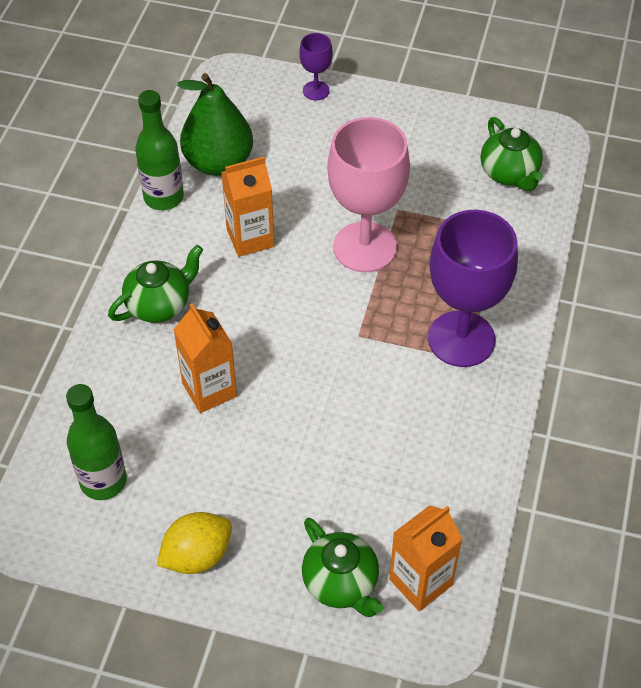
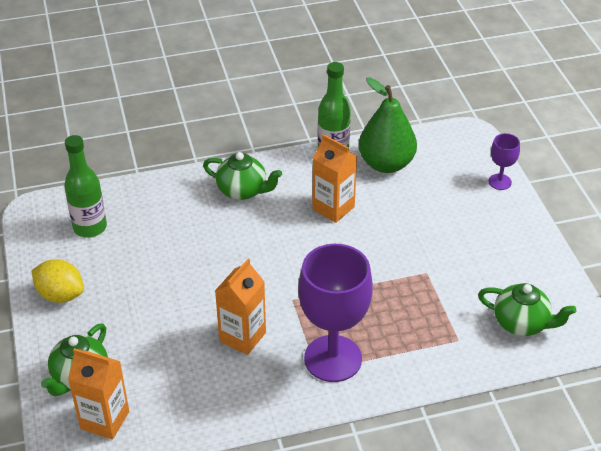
camera: 60 degrees right, 10 degrees down
orange carton [173,303,237,413] -> orange carton moved to [215,259,266,355]
pink goblet [327,117,410,273] -> none
green teapot [481,117,543,191] -> green teapot turned 105 degrees counterclockwise [478,283,576,336]

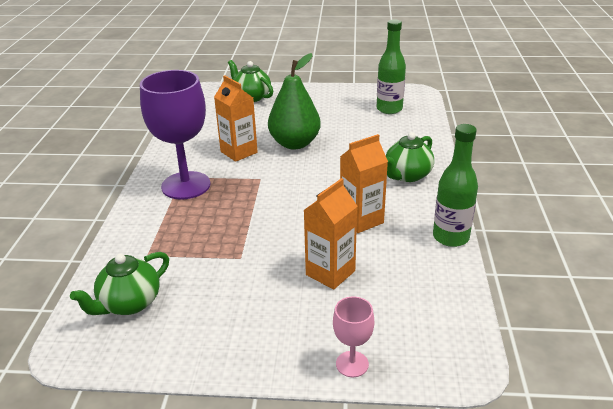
camera: 110 degrees right, 10 degrees down
yellow lemon [31,259,84,303] -> none
orange carton [68,348,129,440] -> orange carton moved to [304,178,358,290]
green pear [359,77,417,173] -> green pear moved to [268,53,321,149]
purple goblet [488,133,520,190] -> pink goblet [333,297,374,377]

